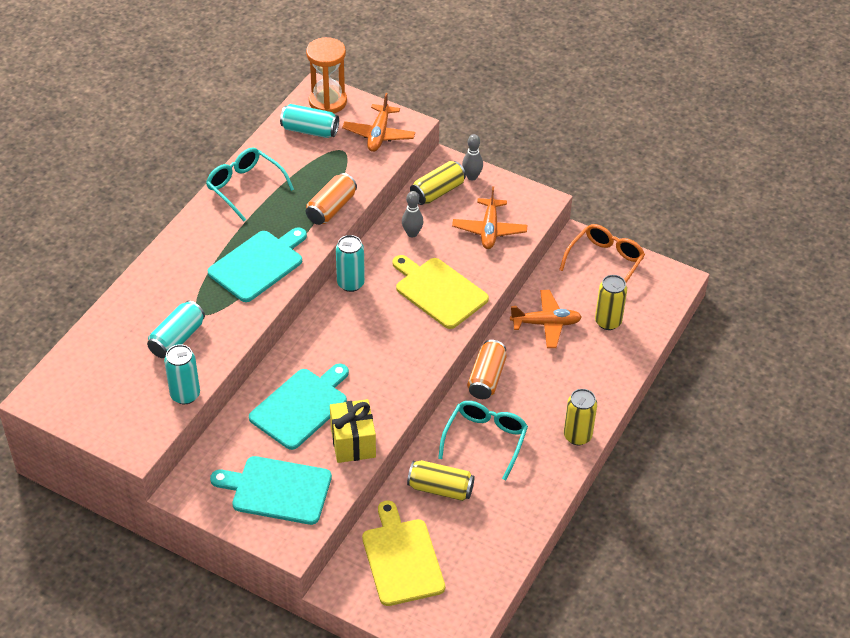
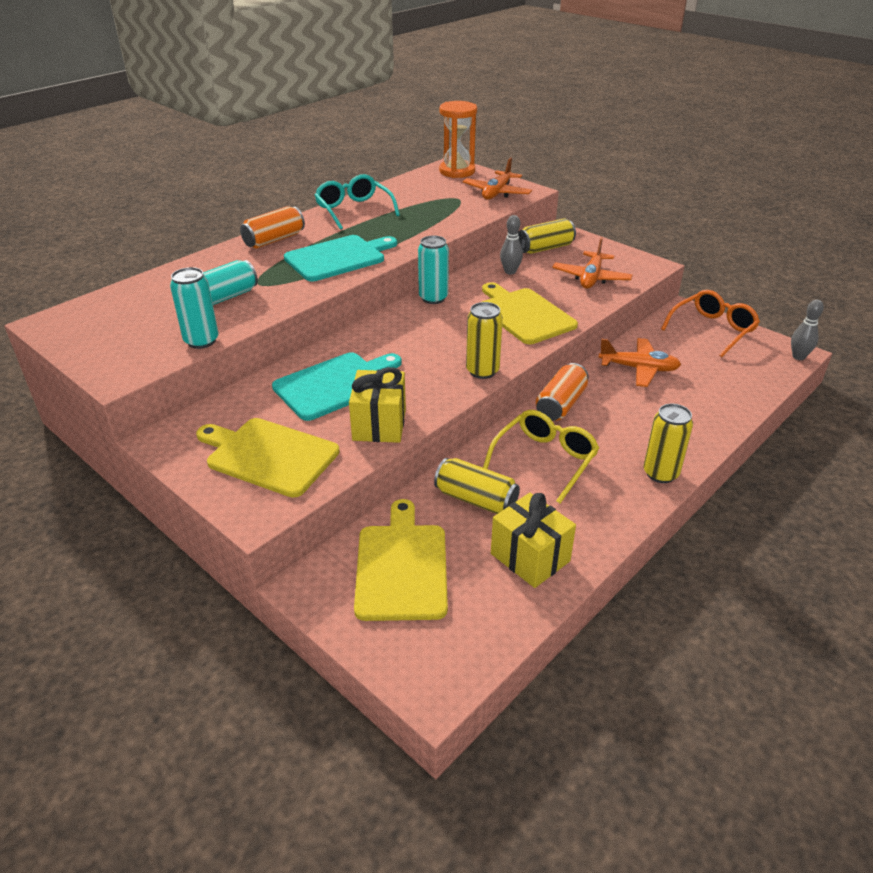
camera: 15 degrees right, 10 degrees down
turquoise cutting board [210,456,332,525] -> yellow cutting board [196,418,340,498]
turquoise can [280,104,339,138] -> none
orange can [306,173,357,225] -> orange can moved to [240,206,305,249]
turquoise glasses [438,401,528,480] -> yellow glasses [483,410,599,503]
grey bowling pin [462,134,483,180] -> grey bowling pin moved to [791,300,824,360]
yellow can [595,275,627,330] -> yellow can moved to [466,302,503,379]
none -> yellow gift [491,493,576,588]

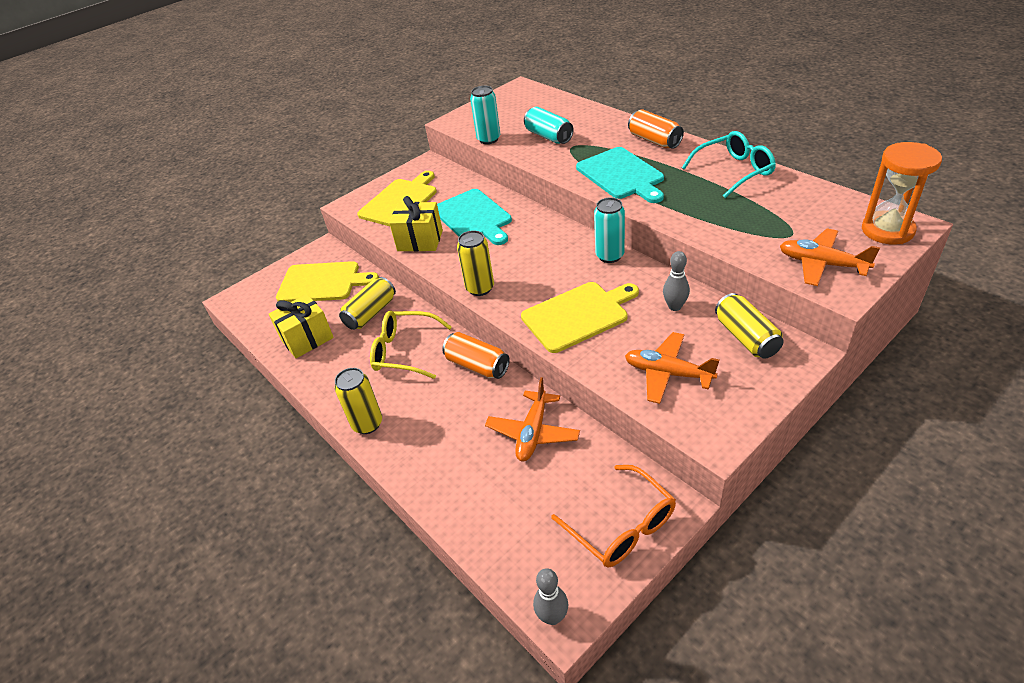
camera: 100 degrees right, 5 degrees up
yellow glasses [483,410,599,503] -> yellow glasses turned 150 degrees clockwise [370,311,452,379]

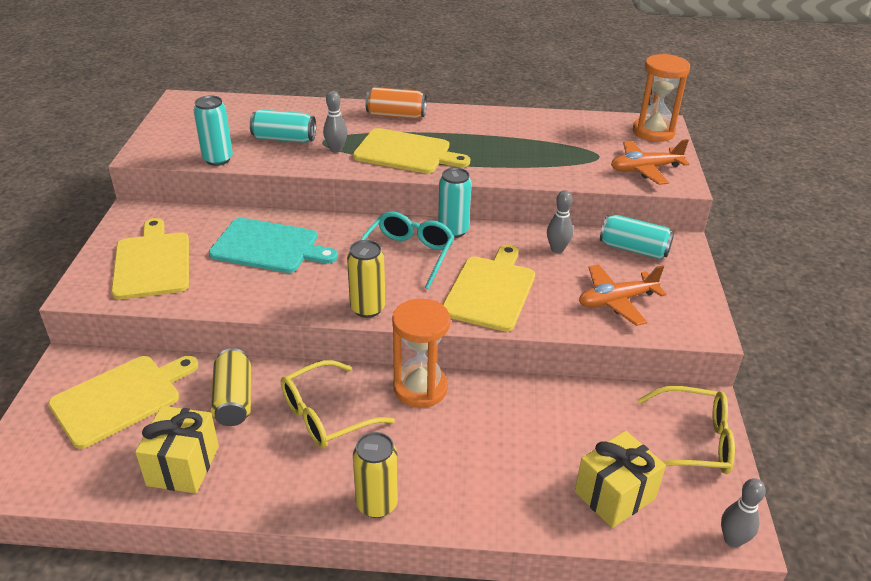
camera: 50 degrees left, 5 degrees down
yellow gift [389,196,443,252] -> yellow gift moved to [575,431,666,528]
orange can [442,332,510,379] -> orange hourglass [392,299,451,408]
orange plane [485,377,580,461] -> none
orange glasses [551,465,676,567] -> yellow glasses [638,386,735,474]
turquoise cutting board [576,147,664,203] -> yellow cutting board [353,128,470,174]
turquoise glasses [682,131,776,198] -> turquoise glasses moved to [360,211,454,289]
yellow can [715,293,783,359] -> turquoise can [600,215,674,259]
none -> grey bowling pin [323,91,347,153]

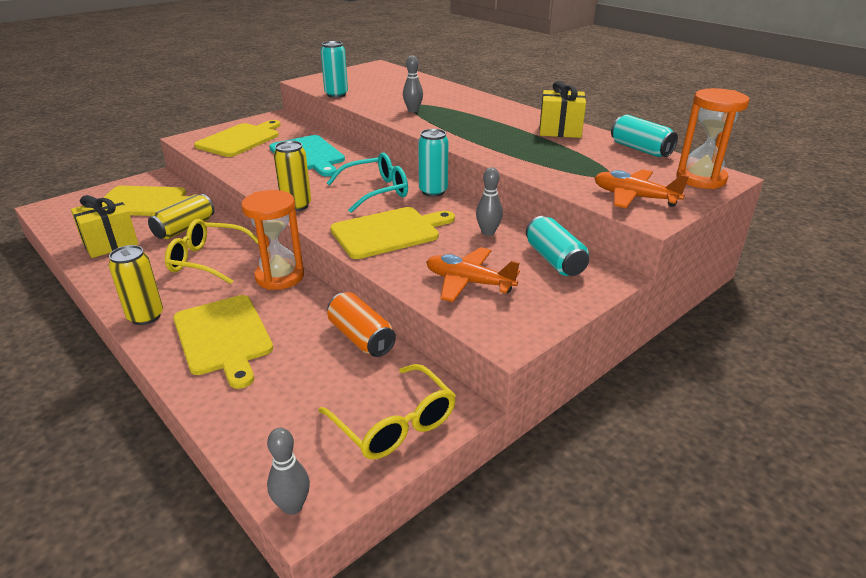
camera: 45 degrees right, 5 degrees down
turquoise can [250,109,316,143] -> turquoise can moved to [611,115,678,157]
yellow cutting board [353,128,470,174] -> yellow cutting board moved to [173,295,273,389]
orange can [365,87,427,119] -> orange can moved to [327,292,396,357]
yellow gift [575,431,666,528] -> yellow gift moved to [539,81,586,138]

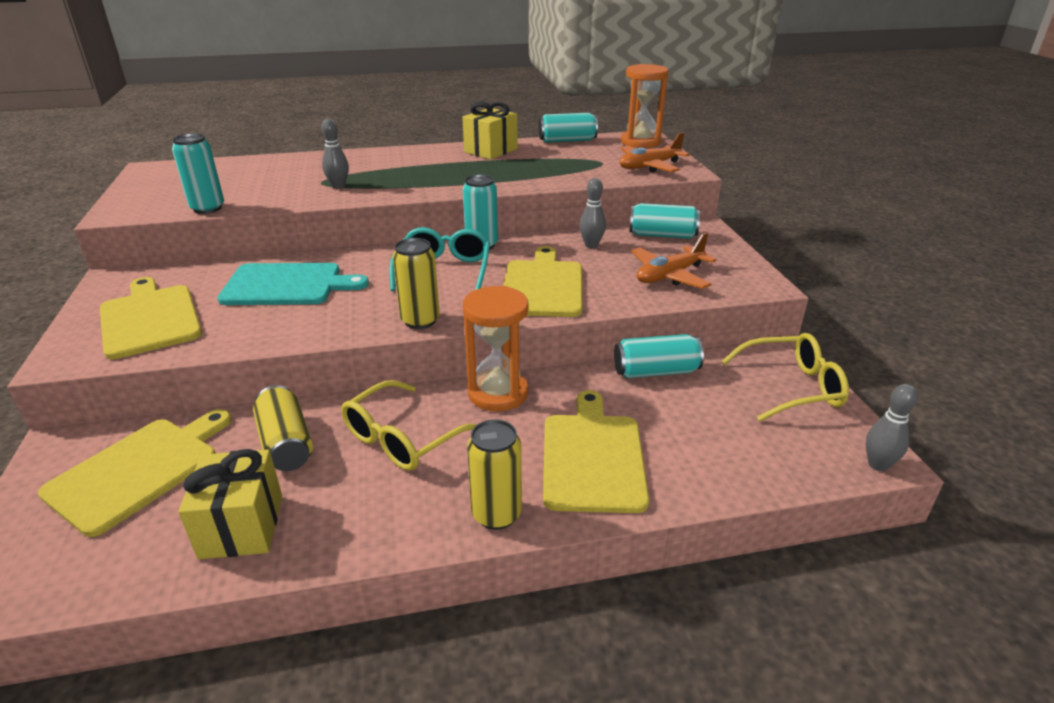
camera: 60 degrees left, 0 degrees up
yellow cutting board [173,295,273,389] -> yellow cutting board turned 90 degrees counterclockwise [543,390,649,513]
orange can [327,292,396,357] -> turquoise can [614,334,704,378]

